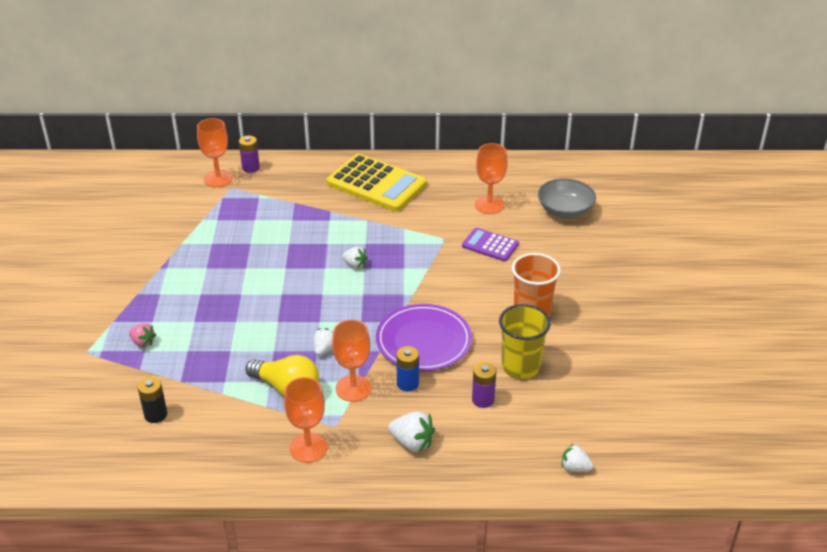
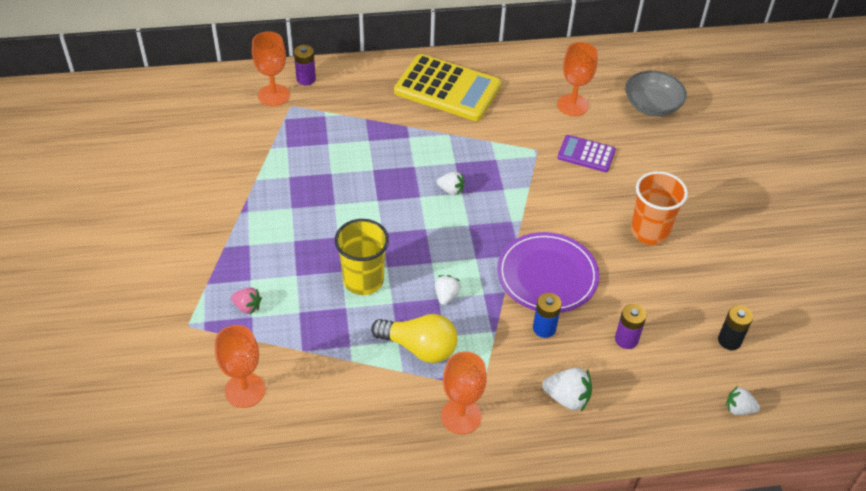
camera: 10 degrees left, 10 degrees up
black battery [137,377,167,423] -> black battery moved to [718,305,753,350]
orange goblet [332,320,372,402] -> orange goblet moved to [215,325,265,408]
yellow cup [499,304,551,379] -> yellow cup moved to [335,219,389,295]

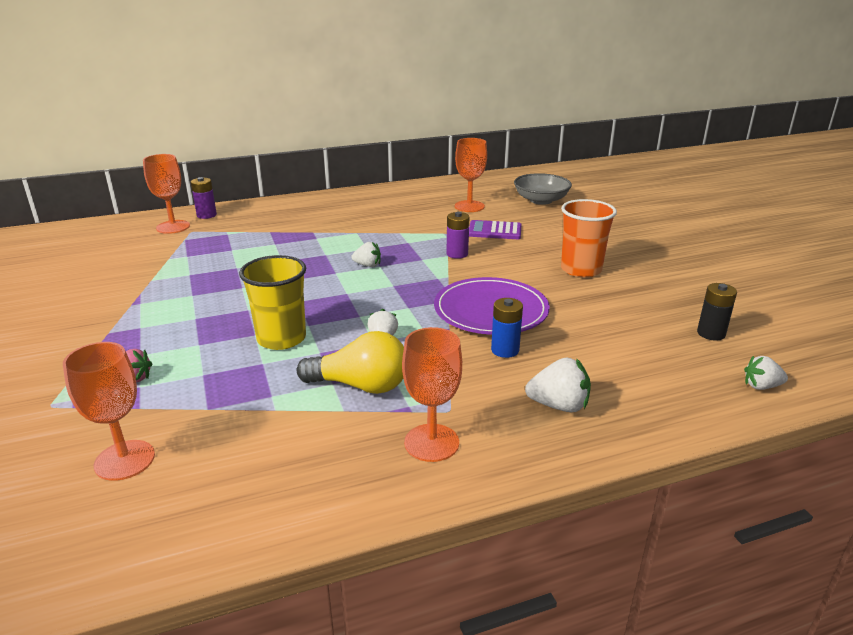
camera: 10 degrees left, 20 degrees down
yellow calculator [394,54,501,121] -> none
purple battery [615,304,647,349] -> purple battery moved to [446,212,469,259]

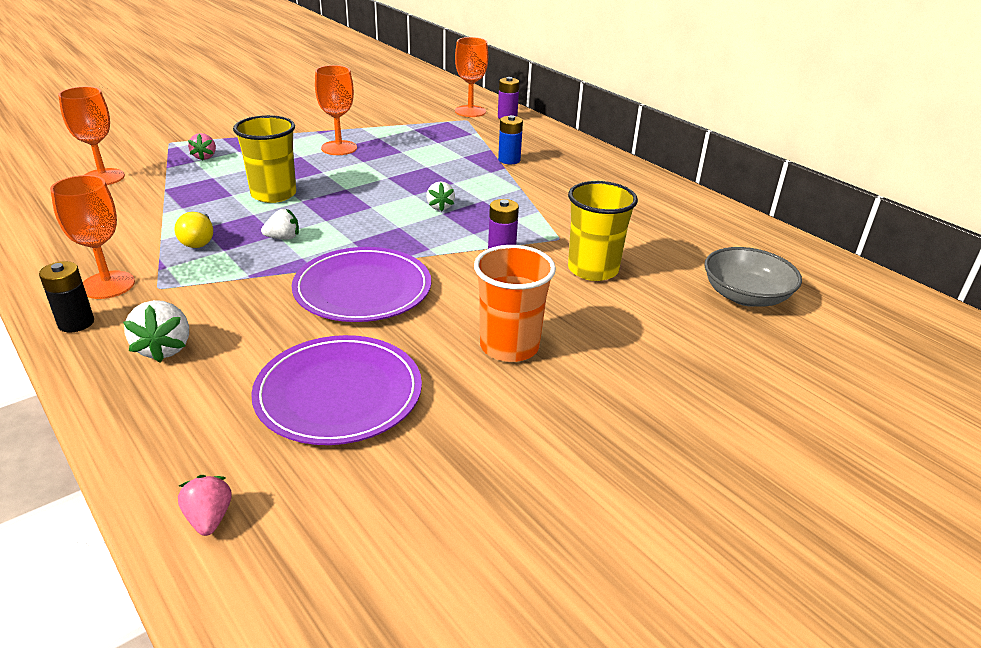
camera: 70 degrees right, 5 degrees up
yellow light bulb [297,331,404,394] -> yellow light bulb [174,212,213,248], size x0.63
orange goblet [455,138,487,212] -> orange goblet moved to [315,65,357,155]
purple calculator [469,220,522,239] -> yellow cup [568,181,638,281]
blue battery [491,298,523,358] -> blue battery moved to [498,115,523,164]
black battery [697,283,737,341] -> black battery moved to [39,261,94,332]
white strawberry [744,356,788,390] -> pink strawberry [178,475,232,536]
none -> purple plate [251,335,422,445]

